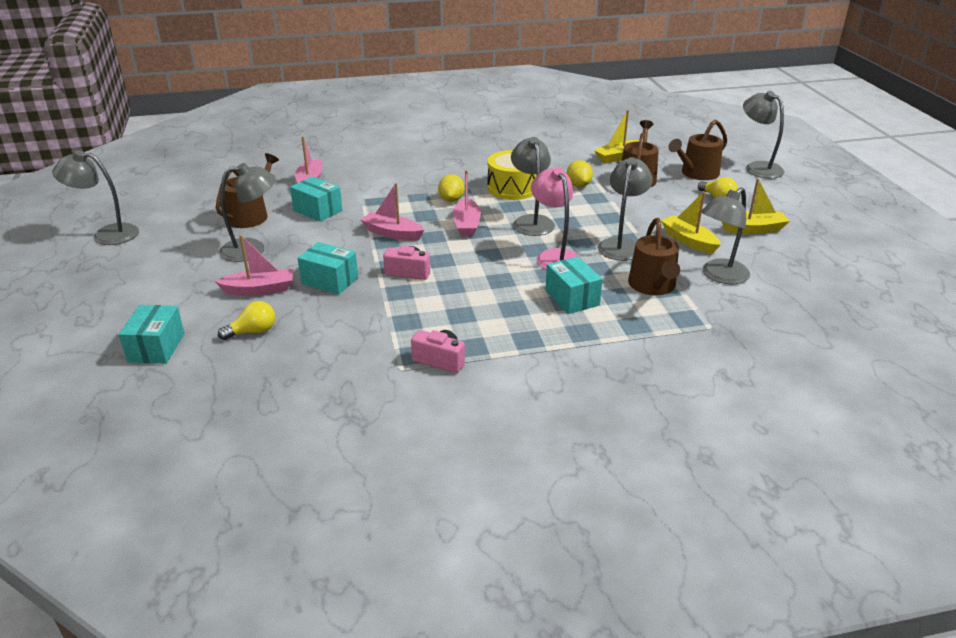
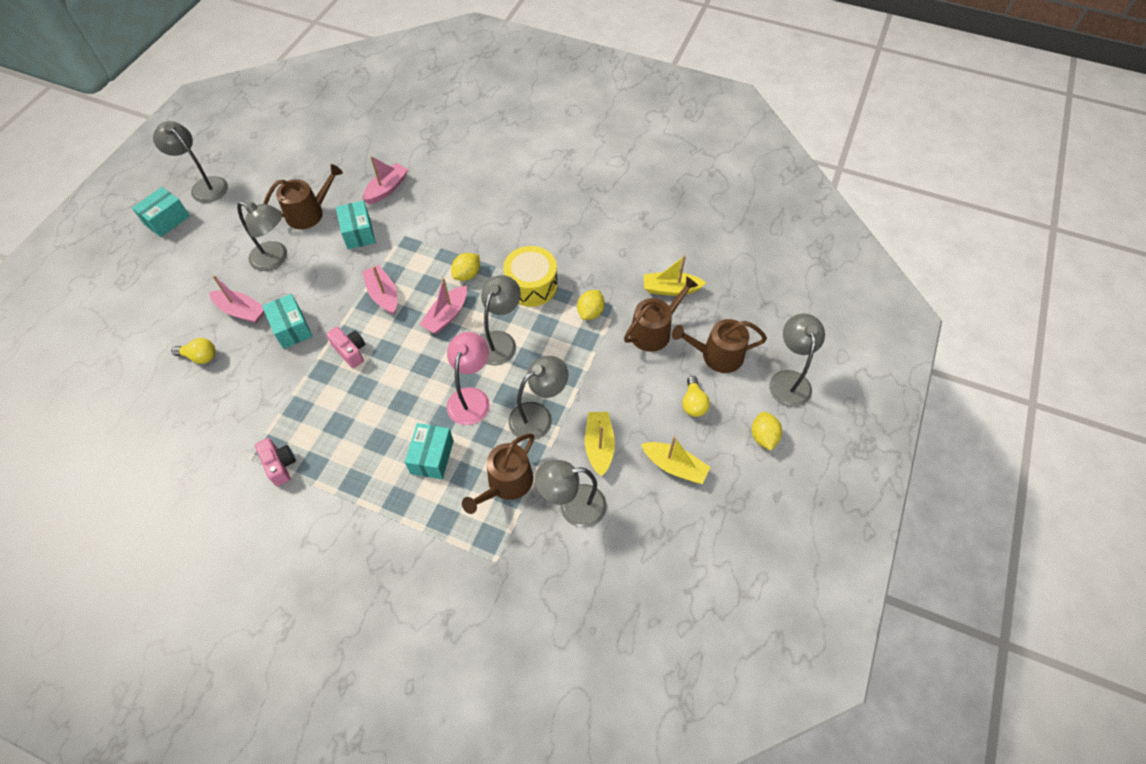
camera: 35 degrees right, 25 degrees up
turquoise box [119,305,184,364] -> turquoise box moved to [132,187,190,237]
none -> yellow lemon [752,412,782,451]

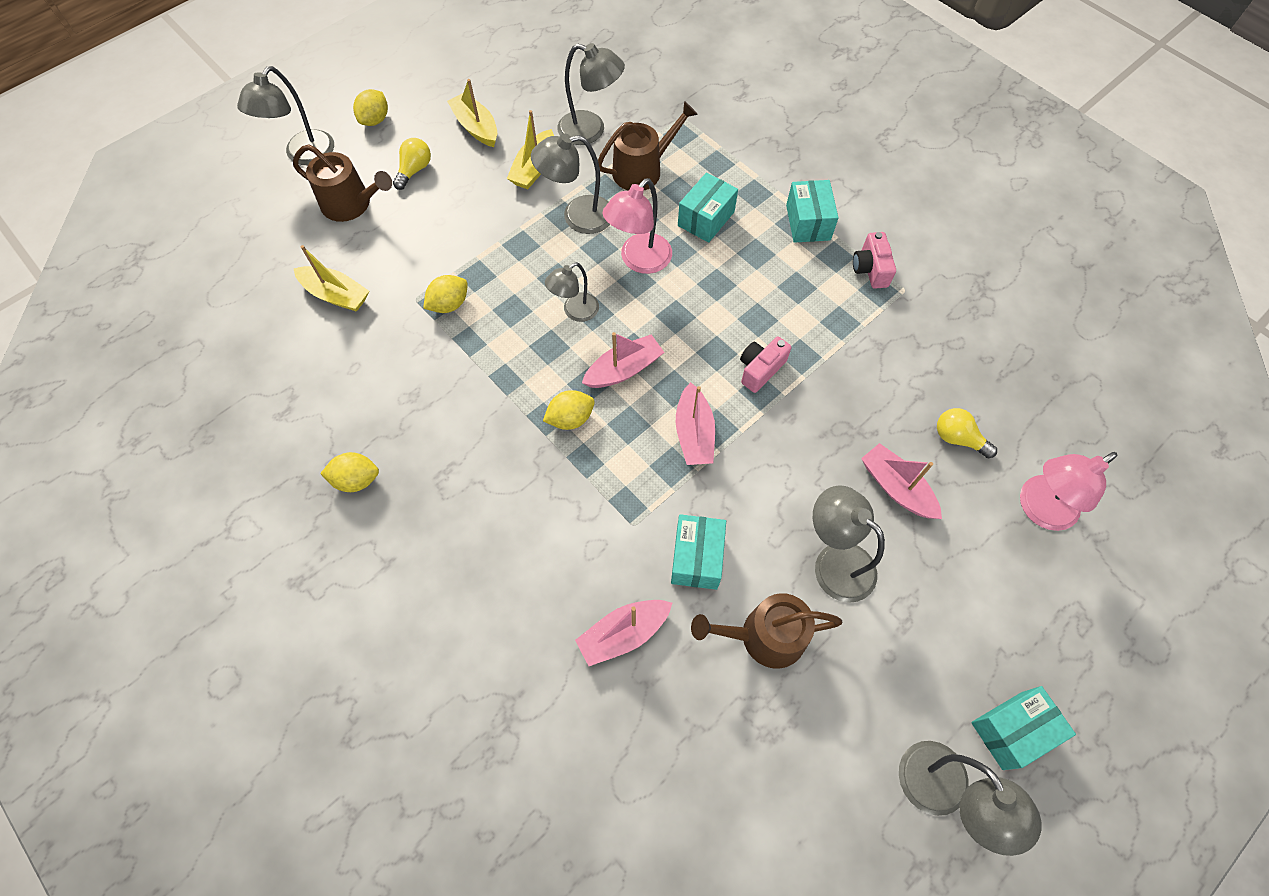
camera: 155 degrees left, 5 degrees up
turquoise box [262,294,313,349] -> turquoise box moved to [786,180,839,243]
pink camera [326,327,365,368] -> pink camera turned 60 degrees clockwise [740,336,791,393]
grey lamp [481,275,521,365] -> grey lamp [545,262,599,322], size x0.66
yellow drum [503,246,557,307] -> none
brown watering can [624,276,698,352] -> none
none -> yellow lemon [320,452,379,492]
none -> pink lamp [1020,452,1117,531]

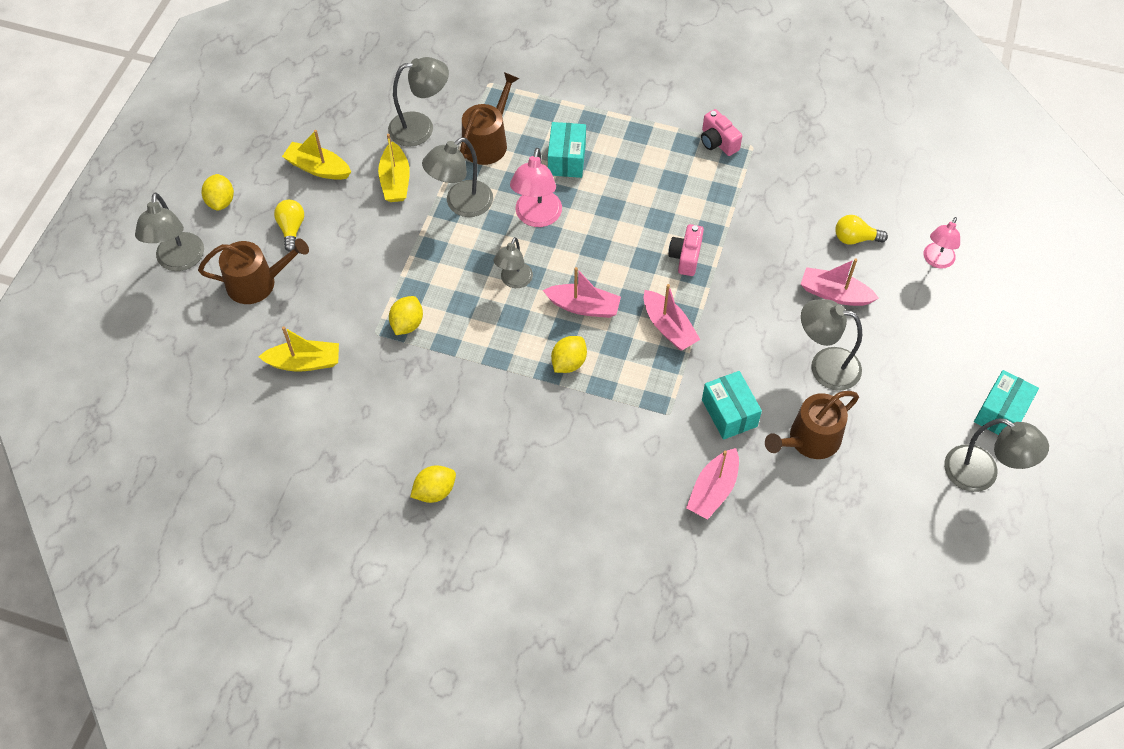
camera: 30 degrees left, 5 degrees down
pink boat [582,332,664,388] -> pink boat turned 75 degrees clockwise [543,267,621,318]
turquoise box [786,180,839,243] -> none
pink lamp [1020,452,1117,531] -> pink lamp [924,217,960,269], size x0.66

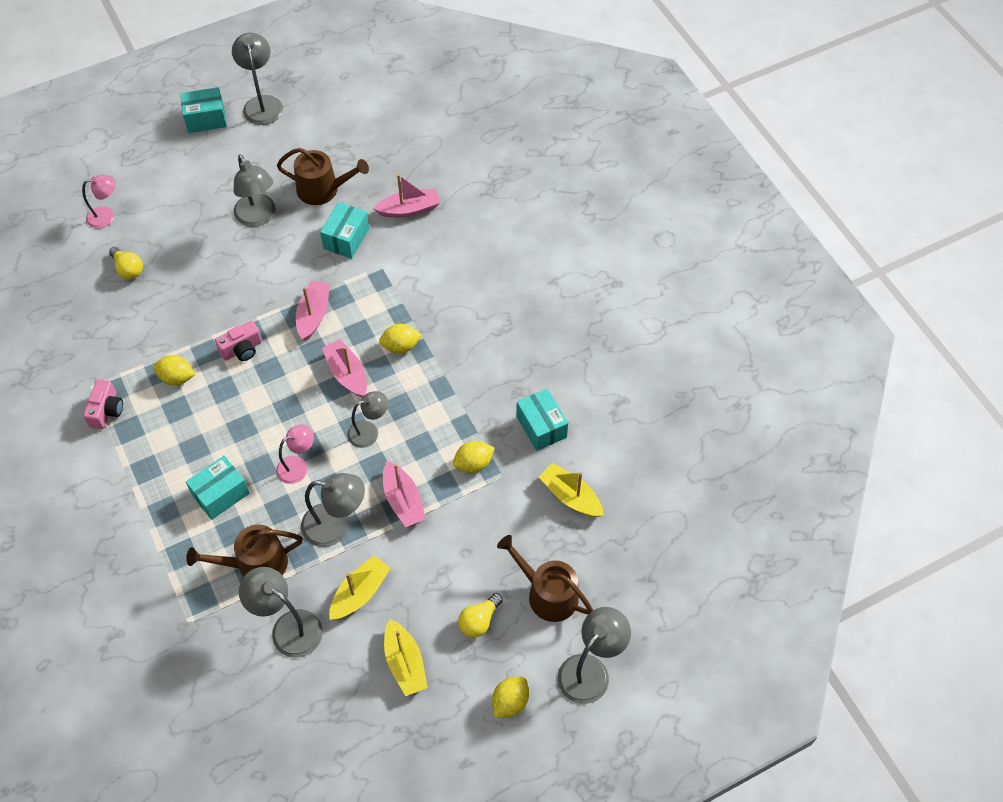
camera: 135 degrees left, 0 degrees up
yellow lemon [410,465,456,503] -> yellow lemon moved to [153,355,195,385]
pink lamp [510,148,562,227] -> pink lamp [276,425,314,484], size x0.66
pink boat [801,258,879,306] -> pink boat moved to [383,461,426,527]
none -> turquoise box [516,388,568,451]

